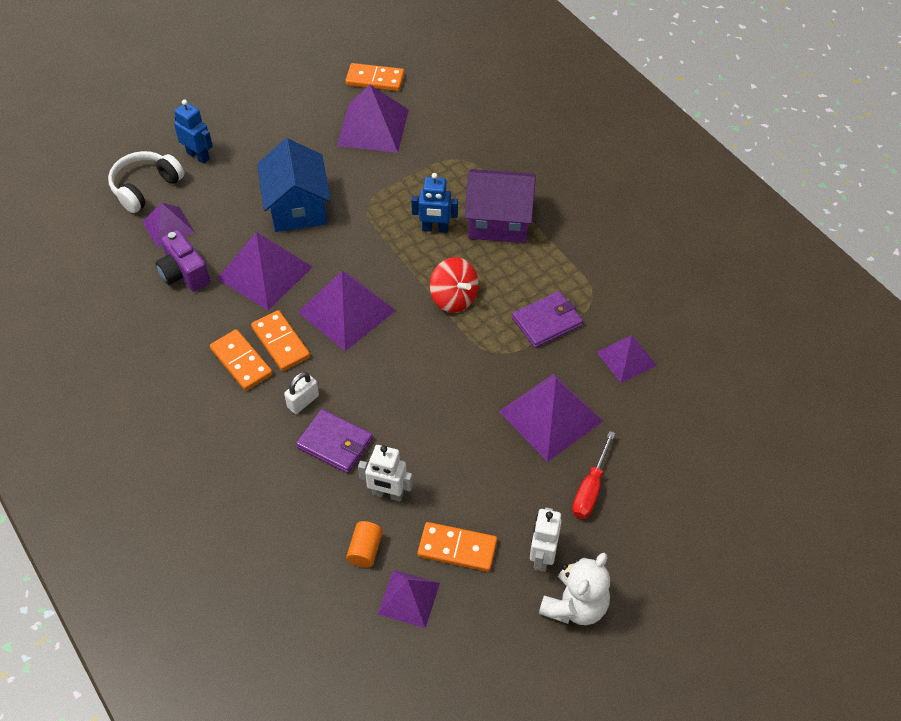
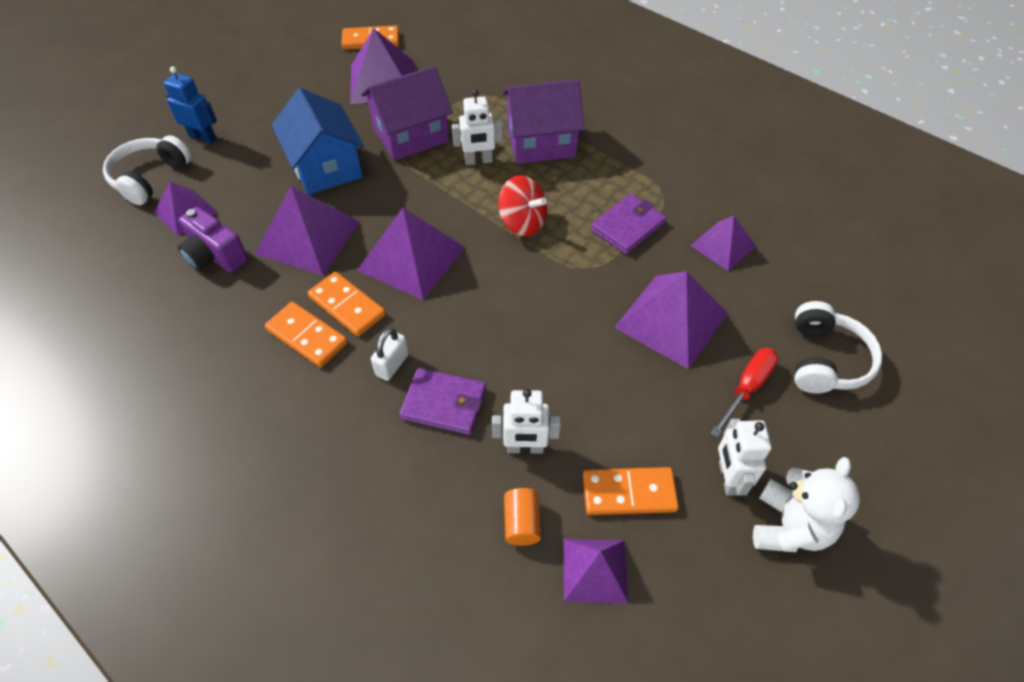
camera: 15 degrees left, 0 degrees up
blue robot [411,173,458,233] -> white robot [452,90,503,165]
red screwdriver [572,431,615,519] -> red screwdriver turned 150 degrees counterclockwise [710,348,778,437]
none -> purple house [361,66,453,161]
none -> white headphones [795,301,882,394]

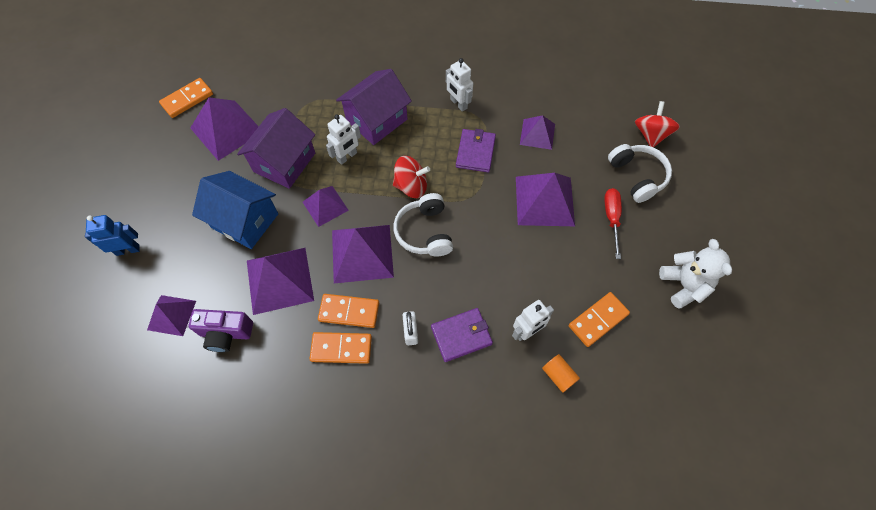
camera: 35 degrees left, 10 degrees up
white headphones [103,135,191,205] -> white headphones moved to [394,193,453,257]
purple pyramid [563,539,629,603] -> purple pyramid moved to [303,186,349,227]
white robot [718,419,771,496] -> white robot moved to [446,58,473,112]
none -> red spinning top [635,101,680,148]

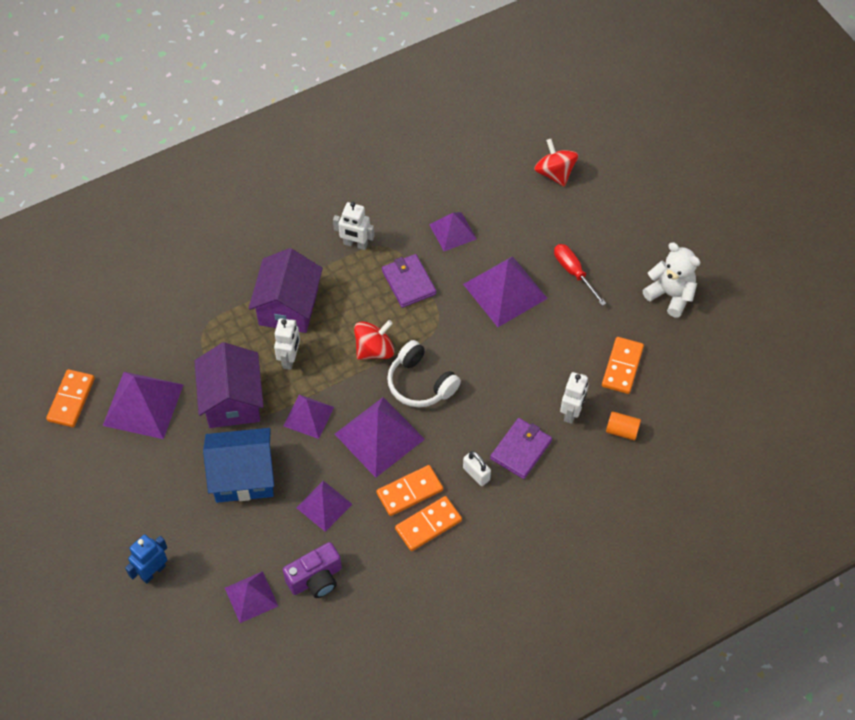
camera: 35 degrees left, 5 degrees down
purple pyramid [247,248,314,315] -> purple pyramid [296,481,352,532], size x0.61
white headphones [608,144,672,203] -> none

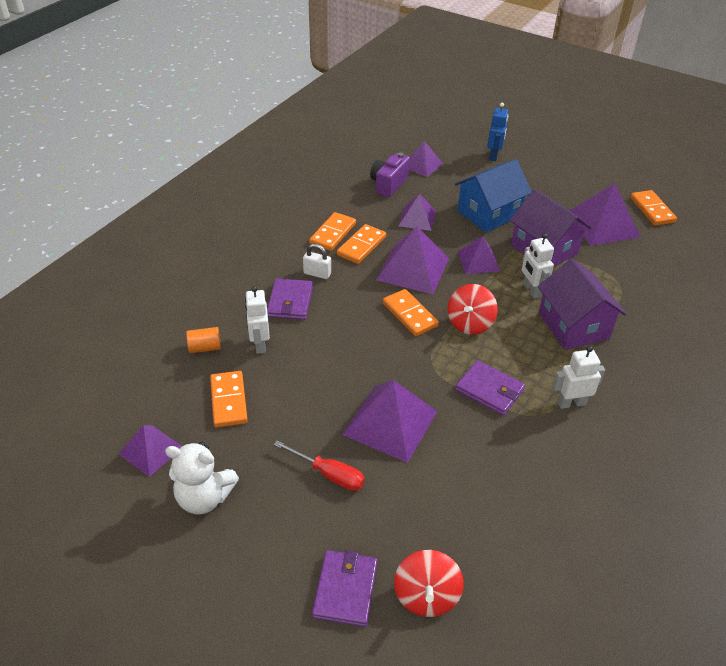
camera: 150 degrees right, 15 degrees down
white headphones [387,340,461,407] -> orange domino [383,289,439,336]
purple pyramid [429,212,477,251] -> purple pyramid moved to [119,425,182,477]
red spinning top [534,139,578,186] -> red spinning top turned 60 degrees clockwise [394,550,464,617]
none -> purple wallet [312,550,377,627]

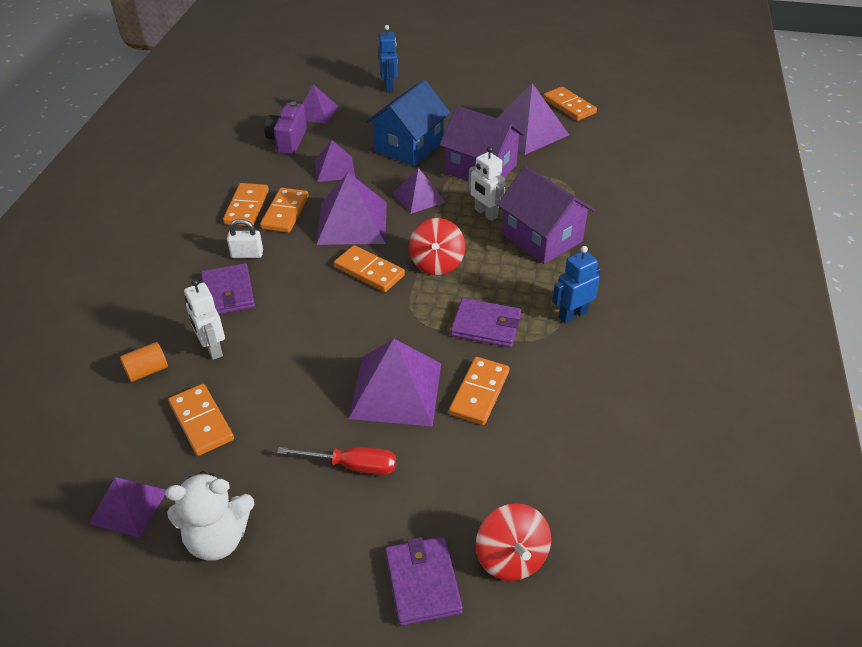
camera: 20 degrees left, 0 degrees up
white robot [553,346,605,409] -> blue robot [552,246,601,323]
none -> orange domino [449,357,509,425]

